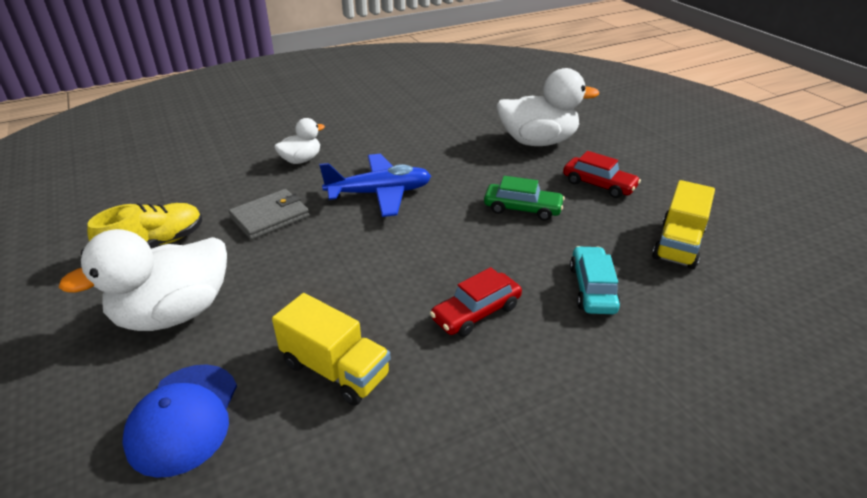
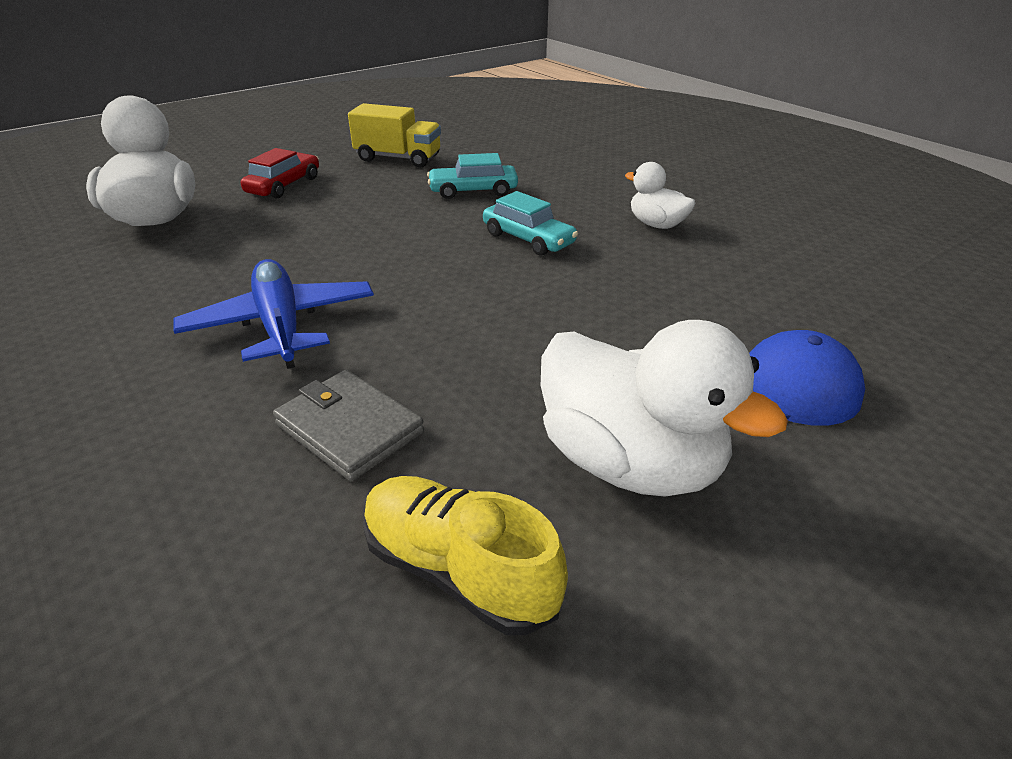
camera: 100 degrees left, 0 degrees up
yellow truck [272,293,391,406] -> none
white duck [274,118,325,164] -> white duck moved to [625,162,695,229]
red car [430,267,522,337] -> turquoise car [483,191,578,256]
green car [484,176,565,221] -> none

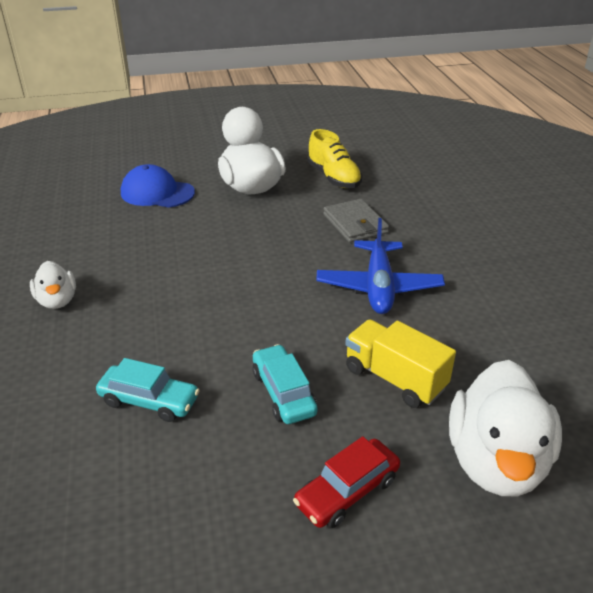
camera: 155 degrees left, 0 degrees up
yellow truck [348,103,441,168] -> yellow truck moved to [345,319,456,408]
turquoise car [483,191,578,256] -> turquoise car moved to [253,344,318,424]

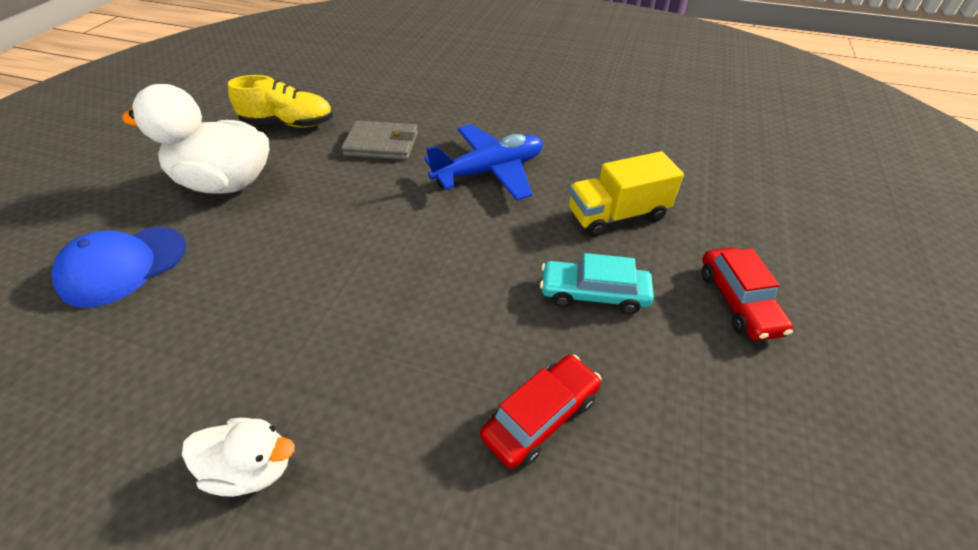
camera: 60 degrees left, 10 degrees up
turquoise car [96,358,200,422] -> red car [480,355,602,469]
blue plane [316,218,445,314] -> blue plane turned 60 degrees counterclockwise [425,124,543,201]
white duck [449,360,562,496] -> none

